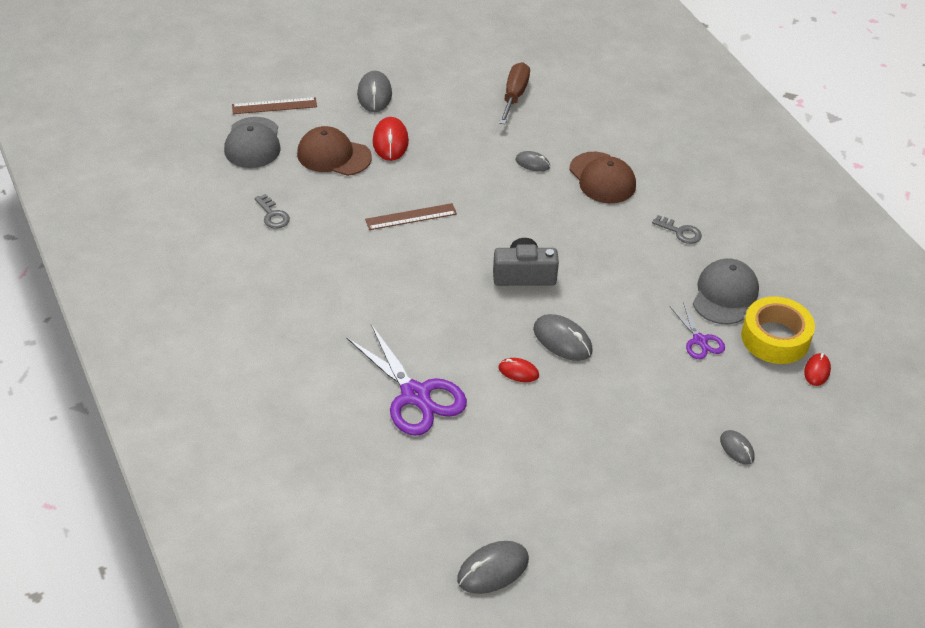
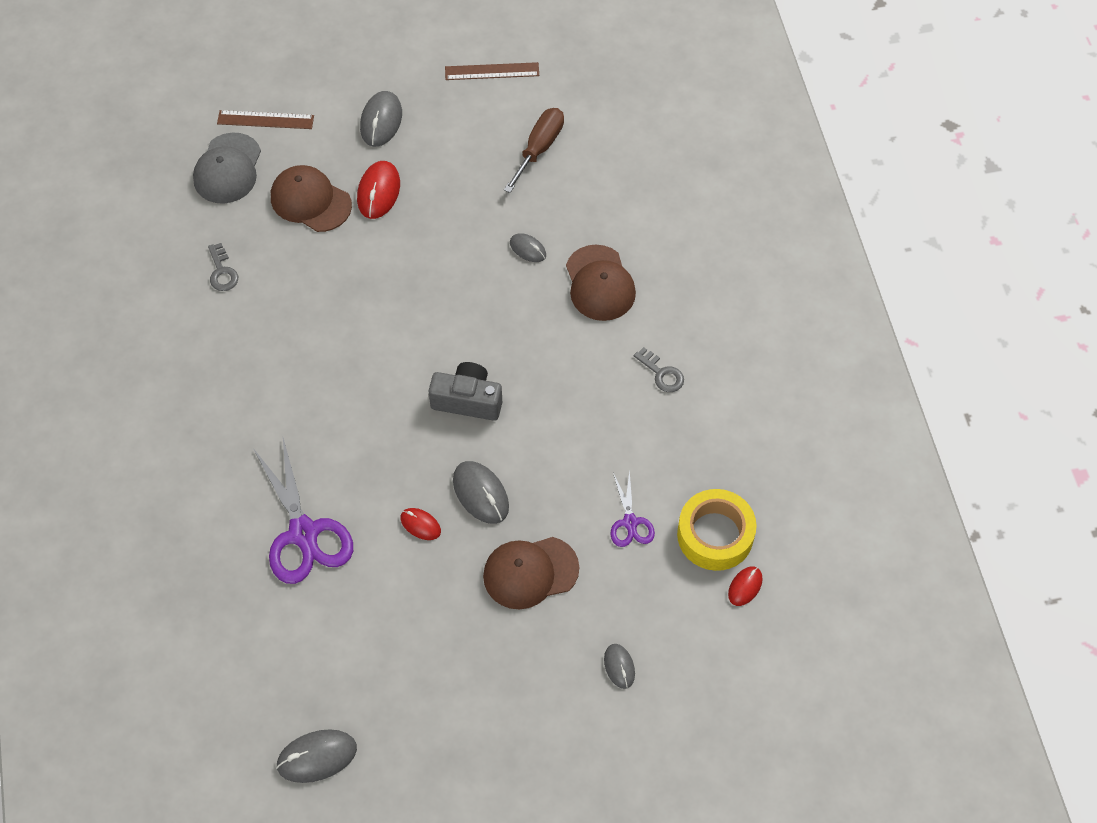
camera: 15 degrees right, 15 degrees up
brown ruler [365,203,457,230] -> brown ruler moved to [445,62,539,80]
grey cap [693,258,759,324] -> none
none -> brown cap [483,537,579,610]

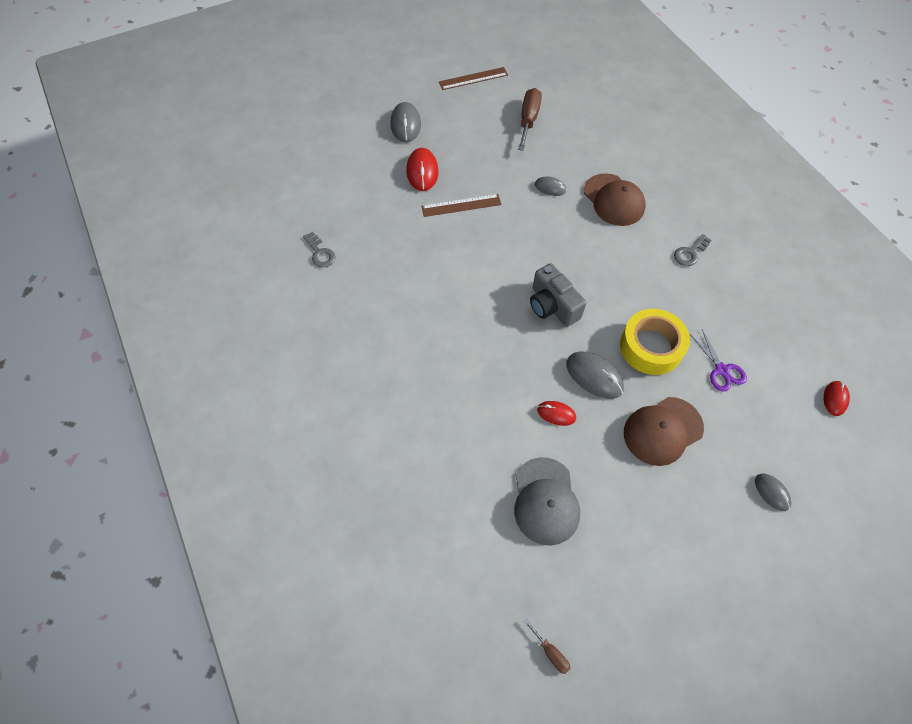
camera: 15 degrees left, 0 degrees up
grey cap [193,132,261,204] -> grey cap moved to [514,457,580,546]
brown ruler [217,110,314,129] -> brown ruler moved to [421,194,501,217]
purple scissors [253,438,353,584] -> none
brown cap [271,165,352,232] -> none
grey mouse [276,729,357,783] -> brown screwdriver [524,619,570,674]
grey camera [428,362,502,421] -> grey camera turned 120 degrees counterclockwise [530,263,586,327]
grey key [634,347,684,392] -> grey key turned 105 degrees clockwise [674,234,711,266]
yellow tape [677,489,757,571] -> yellow tape moved to [620,309,690,375]

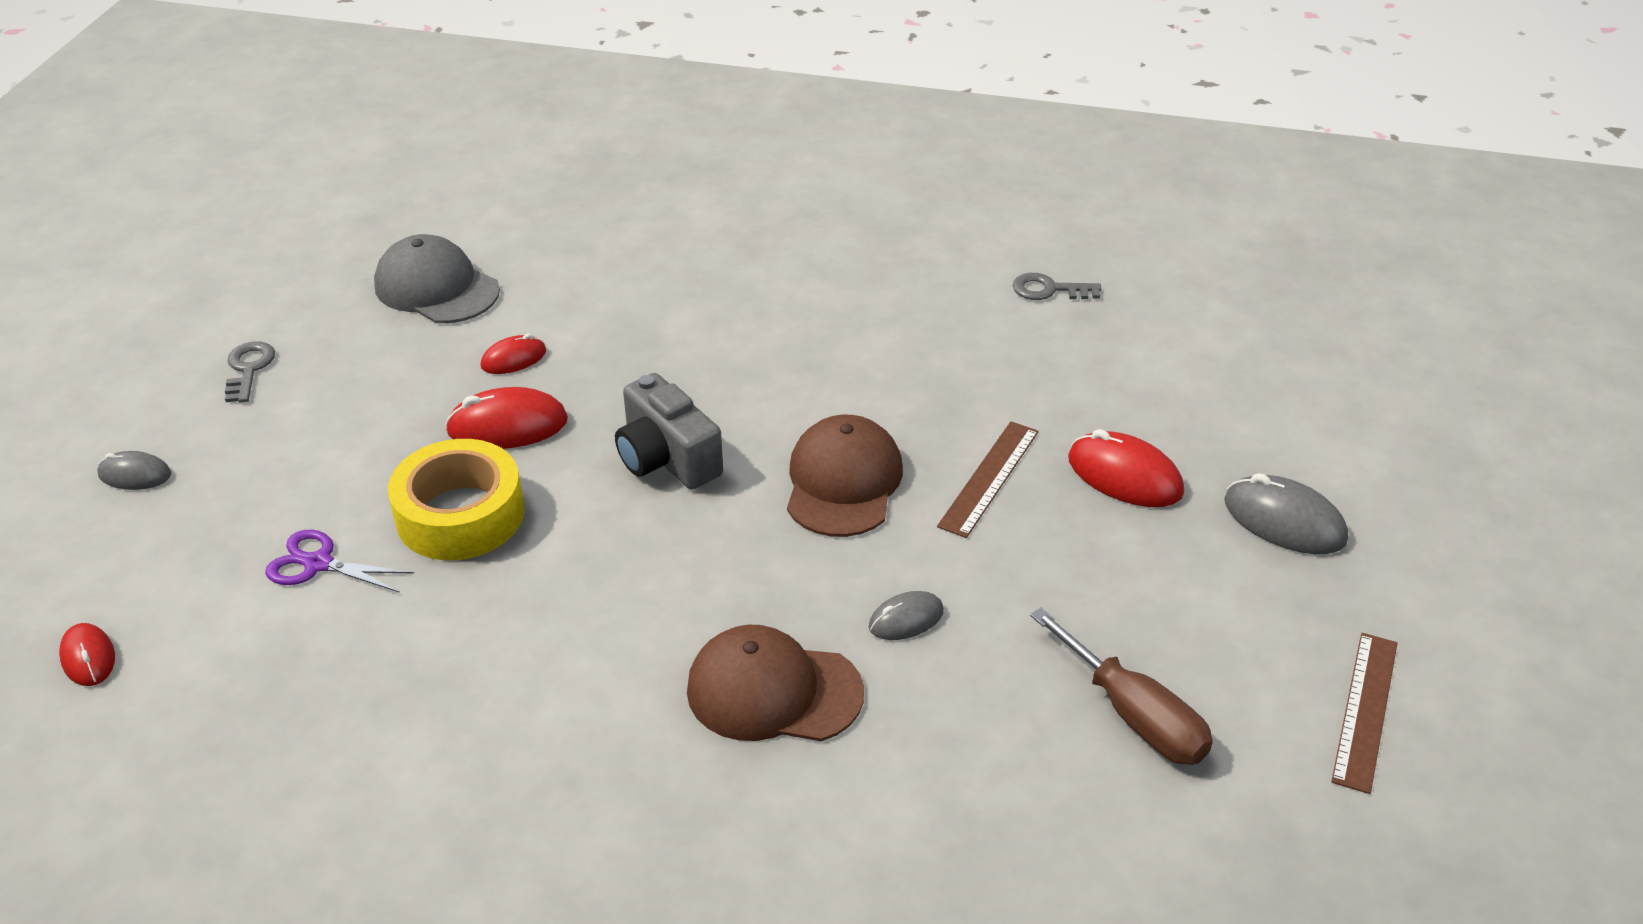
camera: 130 degrees right, 20 degrees down
brown screwdriver [524,619,570,674] -> none
grey camera [530,263,586,327] -> grey camera turned 135 degrees counterclockwise [615,373,723,490]
grey mouse [566,352,624,399] -> red mouse [445,387,568,449]
brown cap [624,397,704,466] -> brown cap moved to [787,415,903,537]
grey key [674,234,711,266] -> grey key moved to [225,341,275,403]

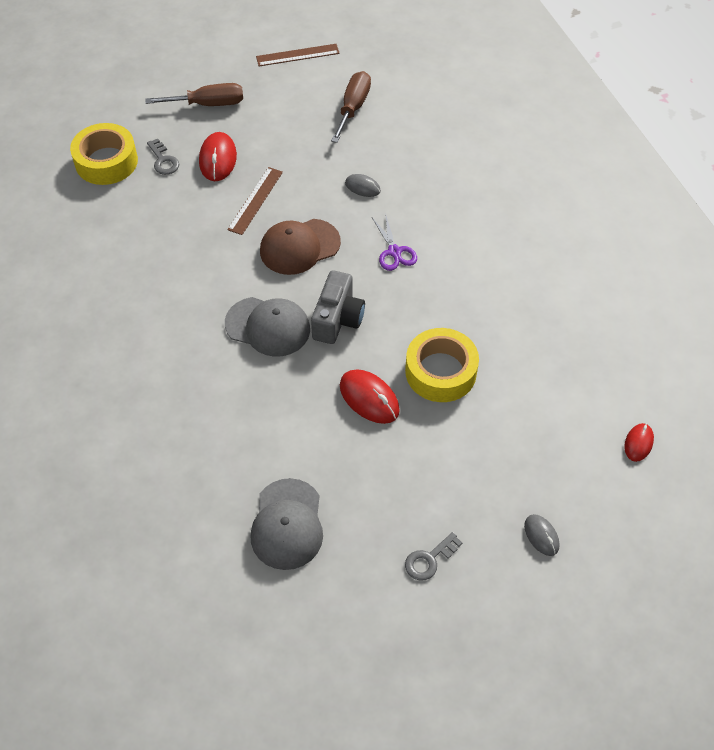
camera: 125 degrees left, 15 degrees up
purple scissors [265,530,414,593] -> purple scissors moved to [372,213,417,271]
red mouse [480,334,546,374] -> none
brown cap [687,625,864,741] -> none
brown ruler [937,421,1039,538] -> brown ruler turned 60 degrees counterclockwise [227,167,283,235]
grey key [1013,273,1101,300] -> grey key moved to [147,139,179,175]
grey mouse [1224,473,1348,554] -> brown screwdriver [145,83,243,106]
none -> yellow tape [70,123,138,185]
none -> grey cap [225,297,310,357]

